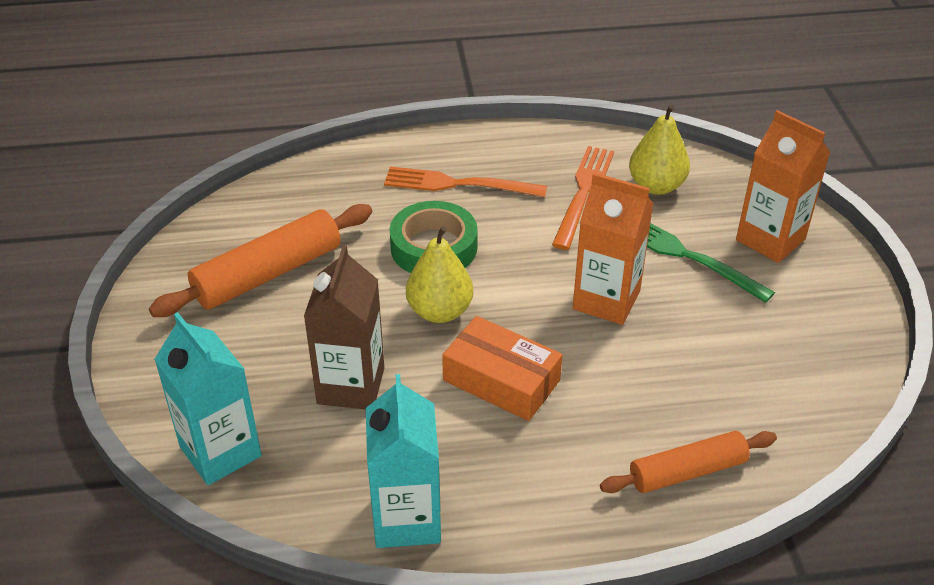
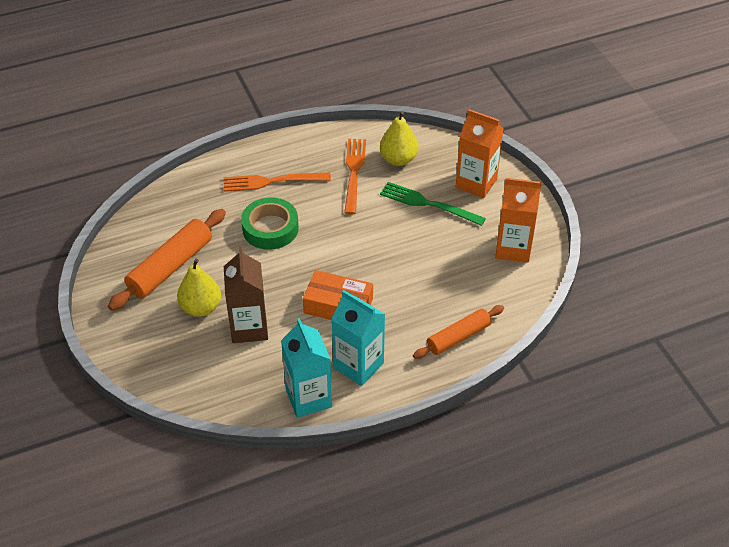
camera: 15 degrees left, 5 degrees up
turquoise carton [154,312,262,485] -> turquoise carton moved to [331,290,385,386]
yellow pear [406,226,473,323] -> yellow pear moved to [177,259,221,317]
orange carton [573,173,654,325] -> orange carton moved to [495,178,542,263]

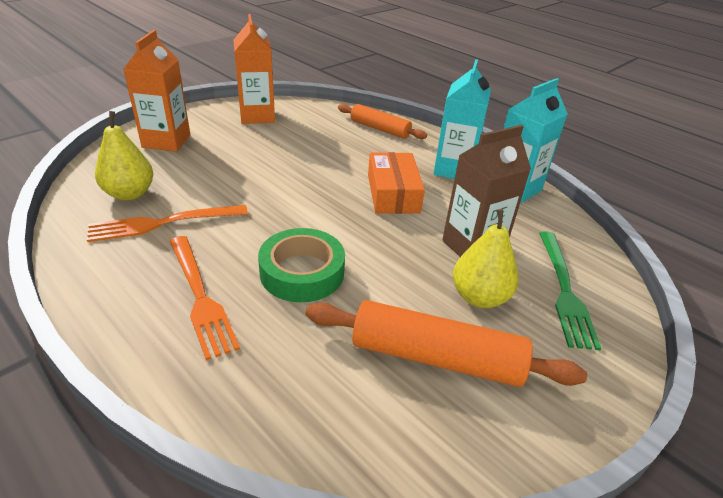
camera: 115 degrees left, 10 degrees down
green fork [380,182,486,226] -> green fork moved to [539,231,602,350]

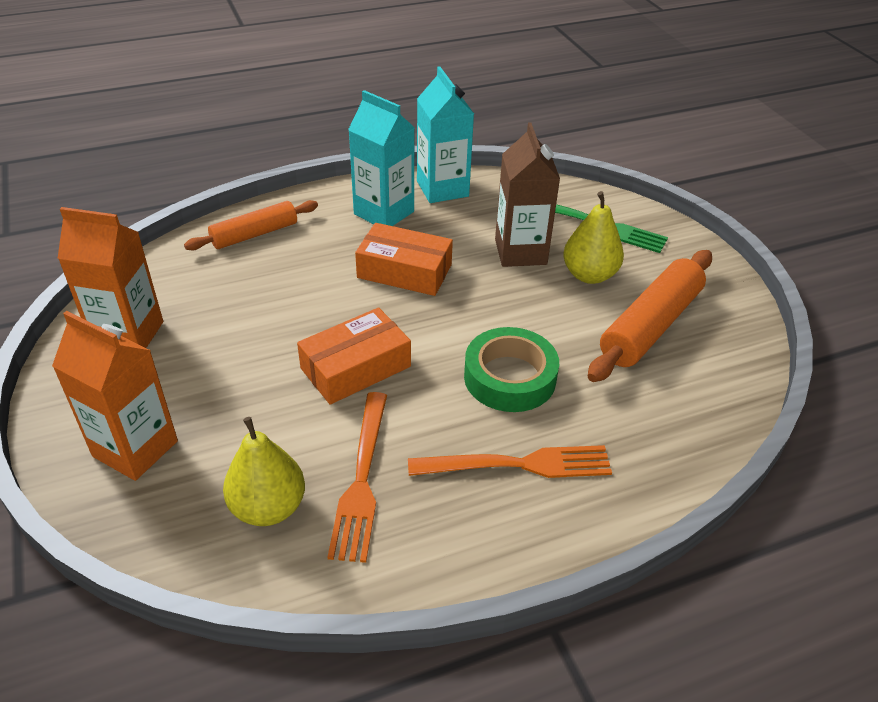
camera: 65 degrees left, 5 degrees up
none -> orange box [297,307,411,405]

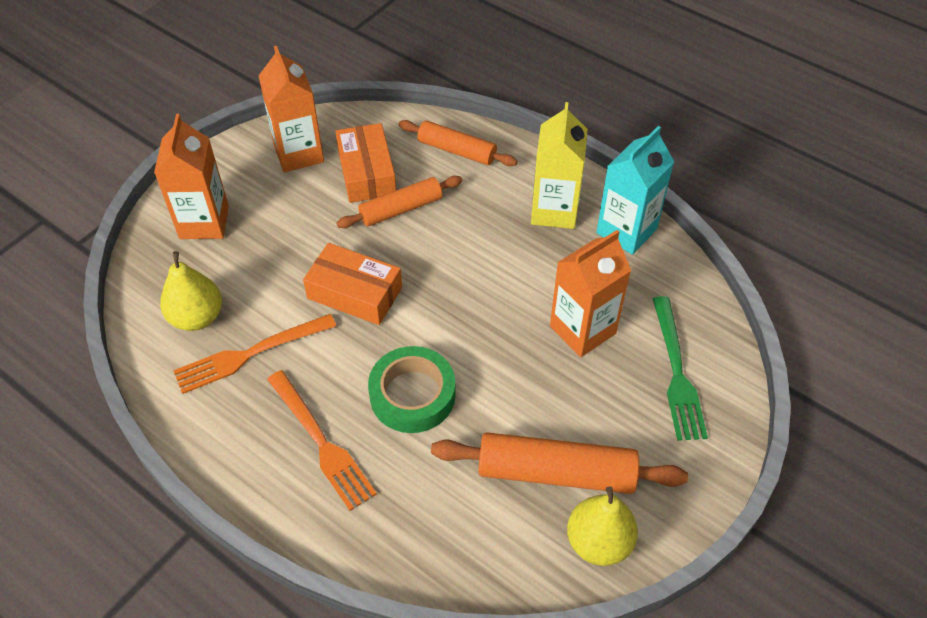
camera: 60 degrees right, 10 degrees up
turquoise carton [348,90,415,226] -> yellow carton [531,102,587,229]
orange box [355,223,453,296] -> orange box moved to [335,123,396,203]
brown carton [495,123,560,267] -> orange carton [550,230,631,357]
yellow pear [563,191,624,284] -> yellow pear moved to [567,486,638,566]
none -> orange rolling pin [336,176,462,228]

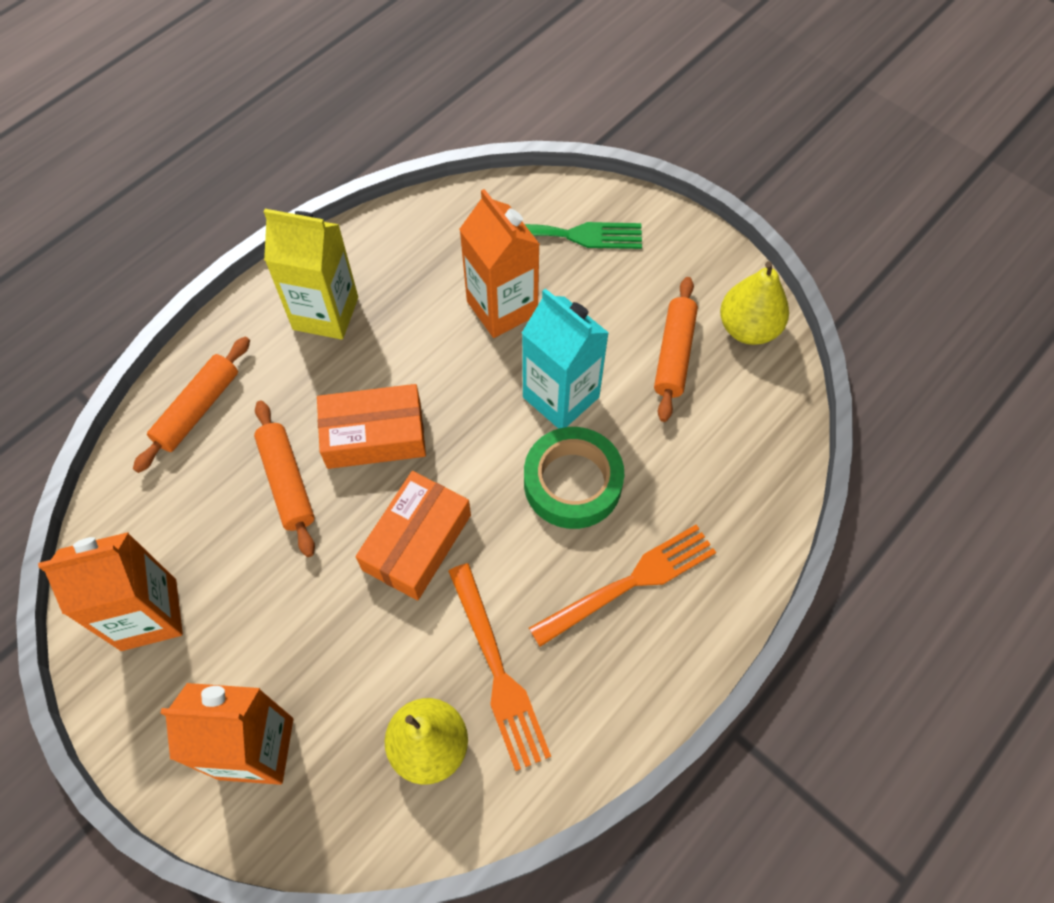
camera: 85 degrees left, 10 degrees up
orange box [335,123,396,203] -> orange box moved to [317,384,426,469]
orange rolling pin [431,432,688,494] -> orange rolling pin [654,277,698,422], size x0.65
turquoise carton [596,126,674,255] -> turquoise carton moved to [522,288,609,429]

